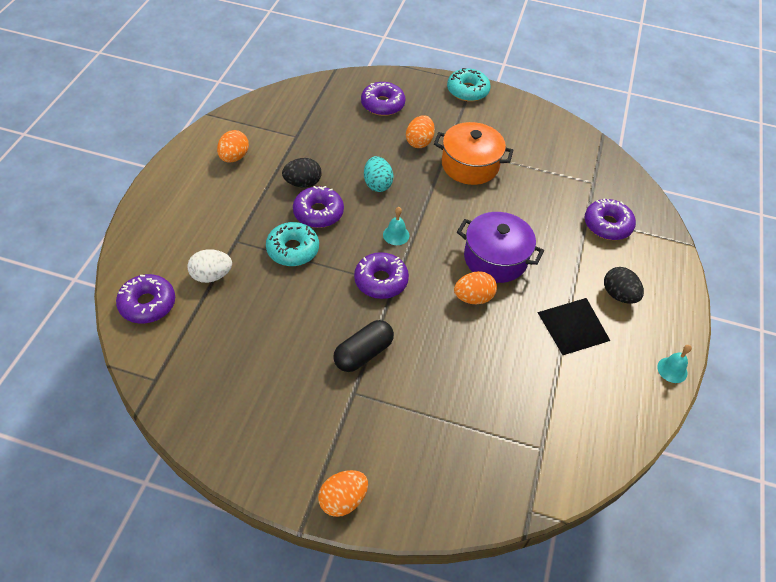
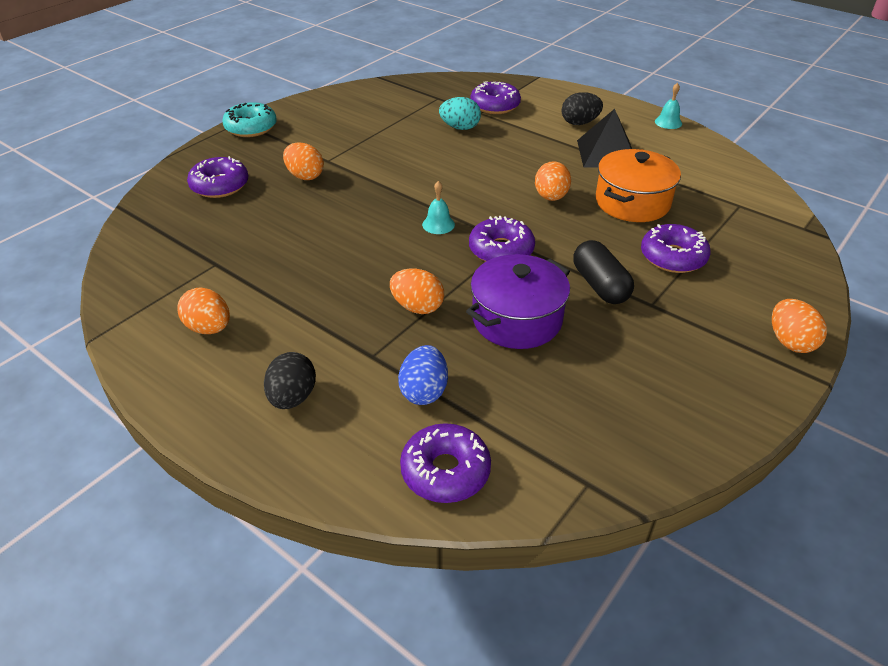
camera: 65 degrees left, 10 degrees down
white egg [187,249,232,283] -> blue egg [398,345,448,405]
turquoise donut [266,222,319,266] -> orange egg [390,268,444,314]
black egg [282,158,322,188] -> black egg moved to [264,352,316,409]
purple donut [293,186,344,228] -> purple donut moved to [641,224,711,273]
turquoise egg [364,156,393,192] -> turquoise egg moved to [439,97,481,130]
orange pot [434,122,514,185] -> orange pot moved to [596,149,681,222]
purple pot [457,212,544,283] -> purple pot moved to [466,254,570,349]

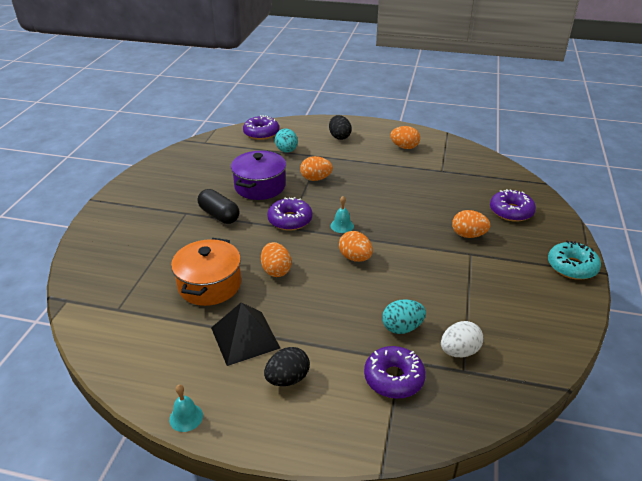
camera: 155 degrees right, 5 degrees down
blue egg [398,345,448,405] -> turquoise egg [275,128,298,153]
purple donut [641,224,711,273] -> none
orange egg [772,299,827,353] -> orange egg moved to [339,231,373,262]
none -> white egg [441,321,483,357]

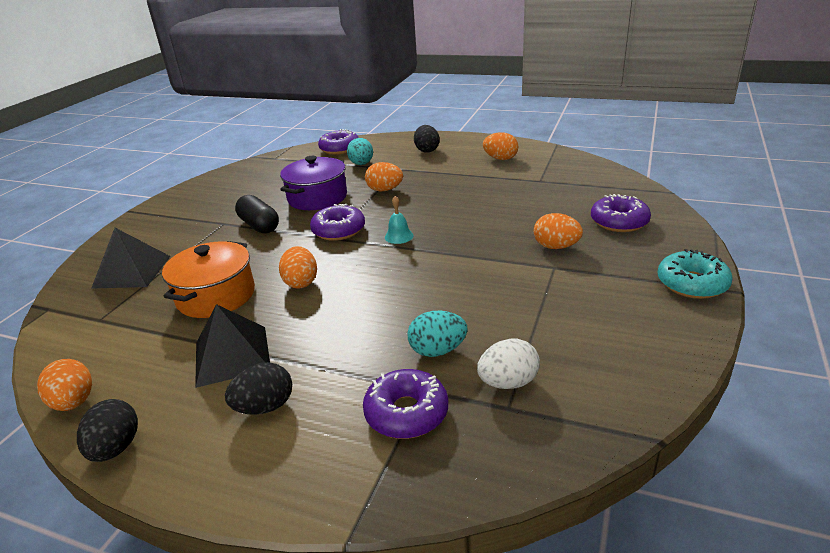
camera: 10 degrees right, 5 degrees down
turquoise bell [169,384,203,432] -> black egg [77,399,138,462]
orange egg [339,231,373,262] -> orange egg moved to [37,359,92,411]
none -> black pyramid [91,228,170,289]

